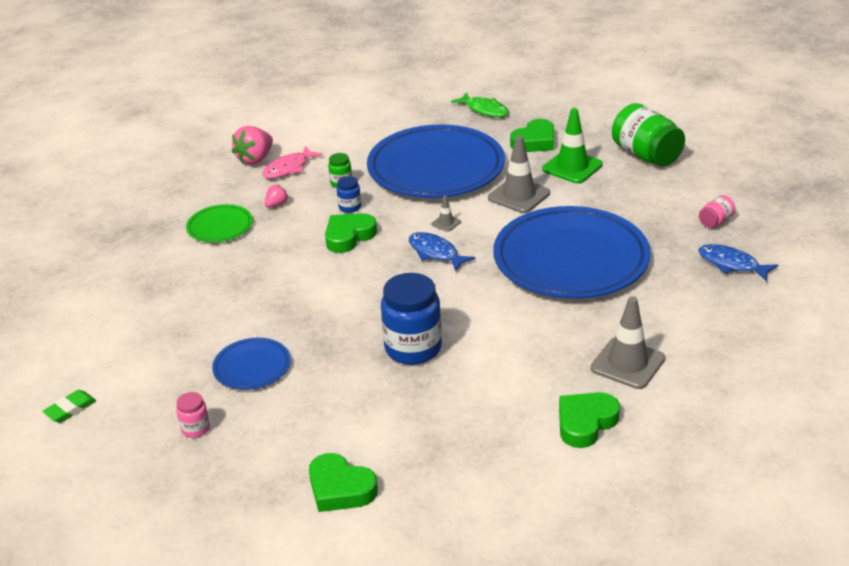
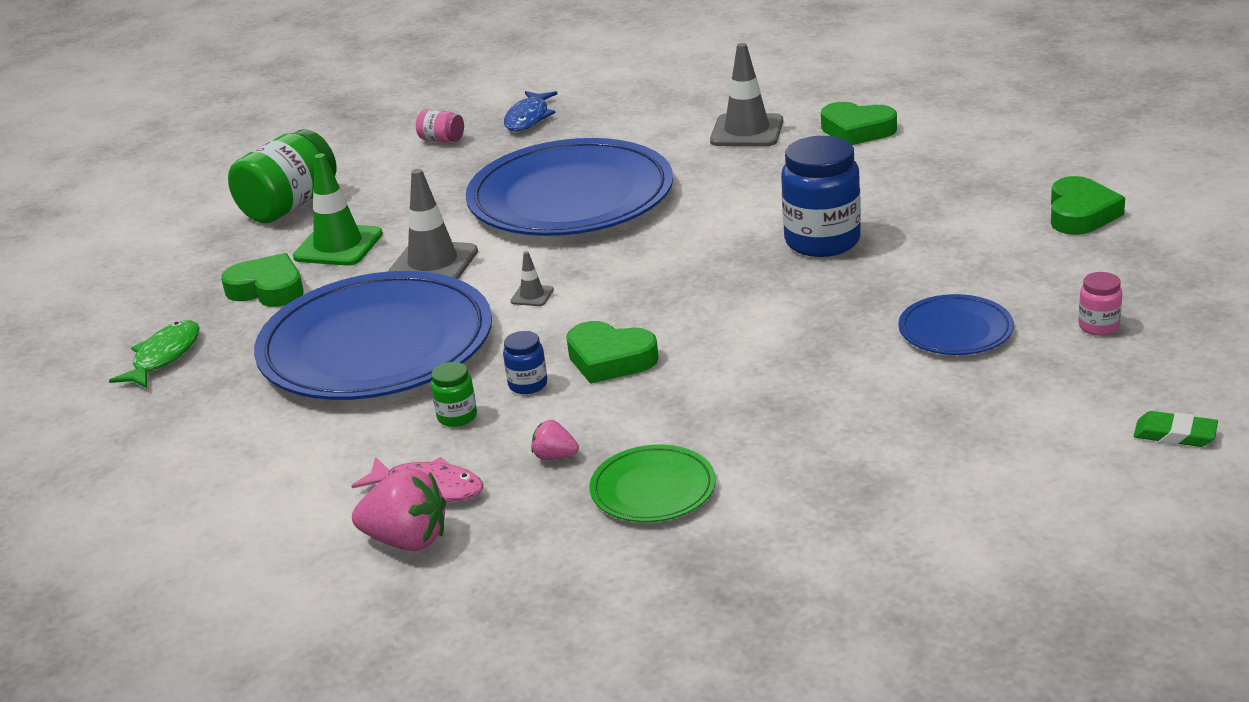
camera: 110 degrees left, 5 degrees down
blue fish [409,232,475,271] -> none

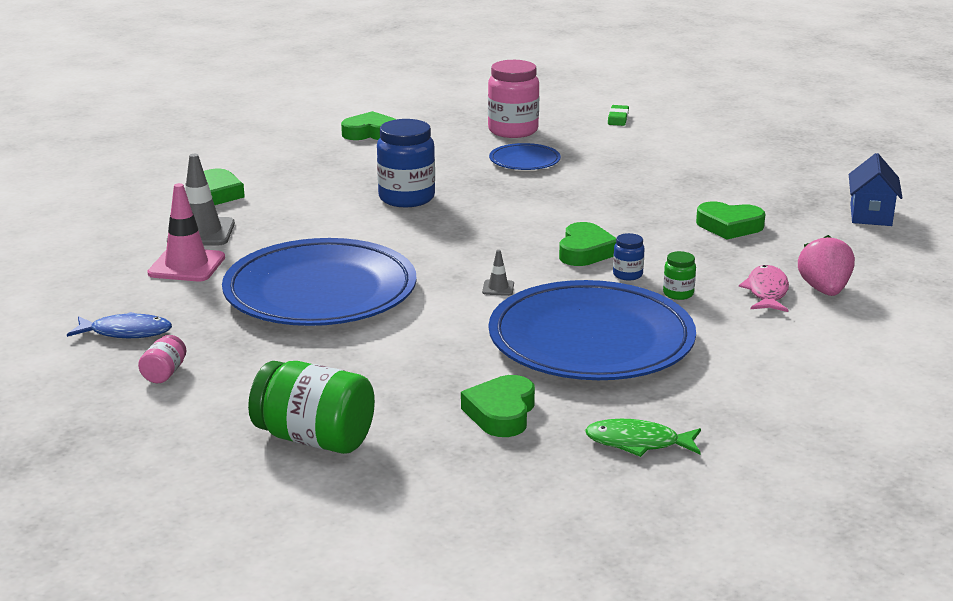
camera: 105 degrees left, 5 degrees down
green traffic cone [293,153,383,266] -> none
grey traffic cone [388,169,478,279] -> none
pink strawberry [532,420,579,460] -> none
green plate [590,445,716,522] -> green heart [696,202,765,240]
pink jar [1078,272,1122,335] -> pink jar [488,60,539,138], size x2.12
none -> pink traffic cone [147,183,225,281]
none -> blue house [849,153,903,226]

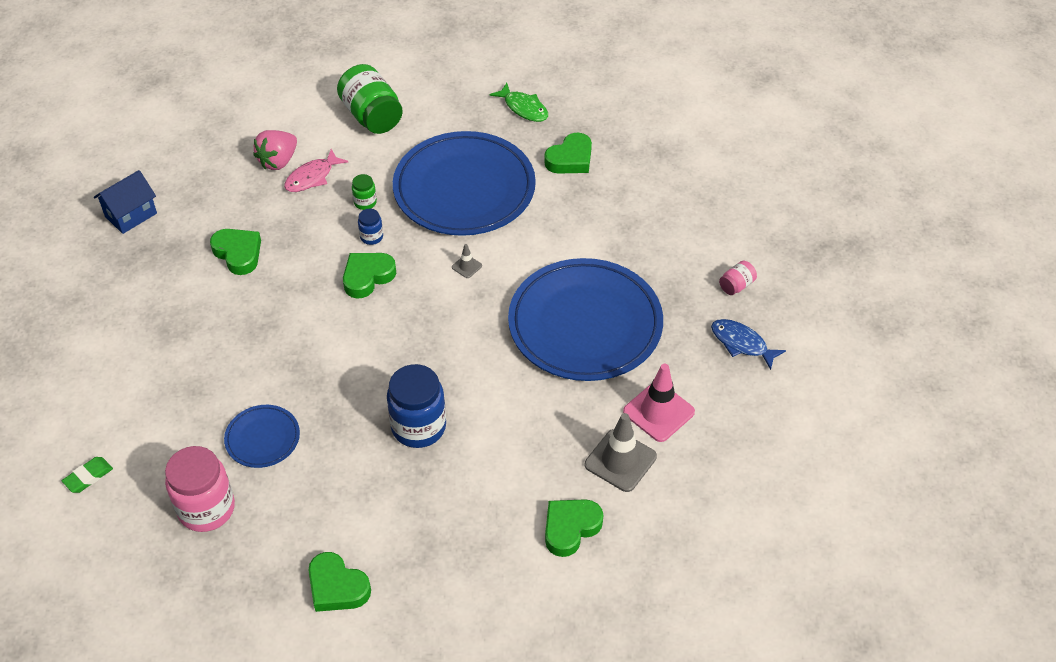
camera: 145 degrees left, 25 degrees up
green jar [248,361,375,454] -> green jar moved to [337,64,403,134]

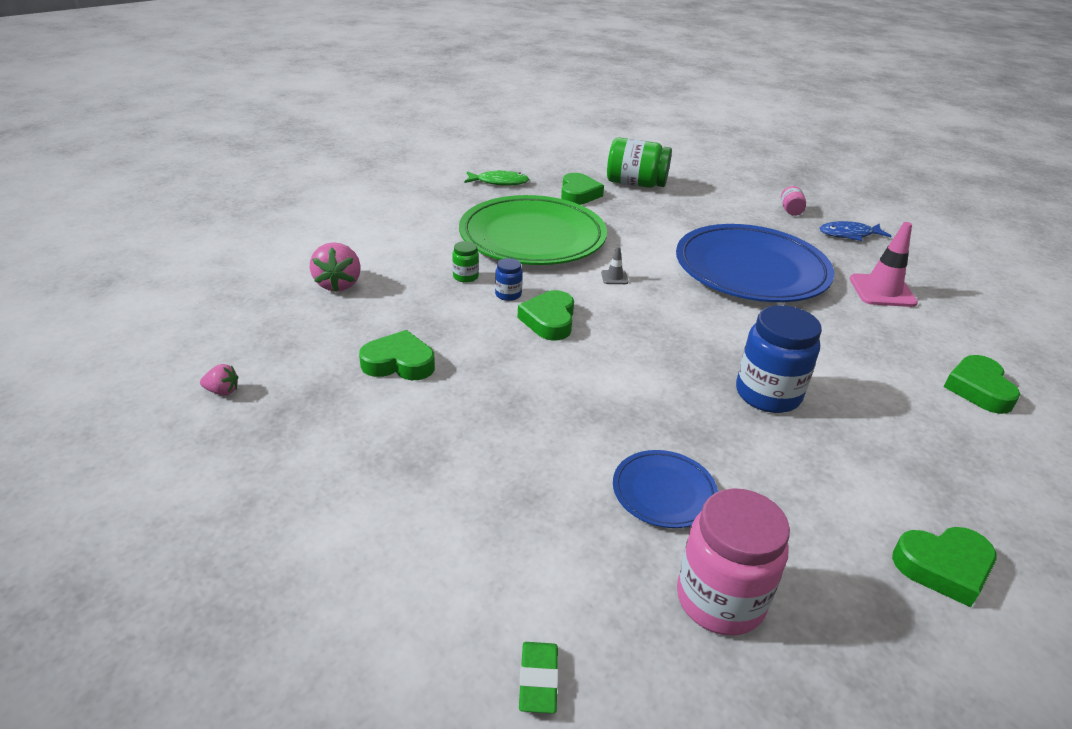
camera: 45 degrees left, 15 degrees down
blue house [94,170,157,234] -> pink strawberry [200,364,238,396]
pink fish [284,149,348,192] -> none
green jar [337,64,403,134] -> green jar moved to [607,138,672,188]
blue plate [393,131,536,236] -> green plate [459,195,607,265]
grey traffic cone [585,413,657,492] -> none

